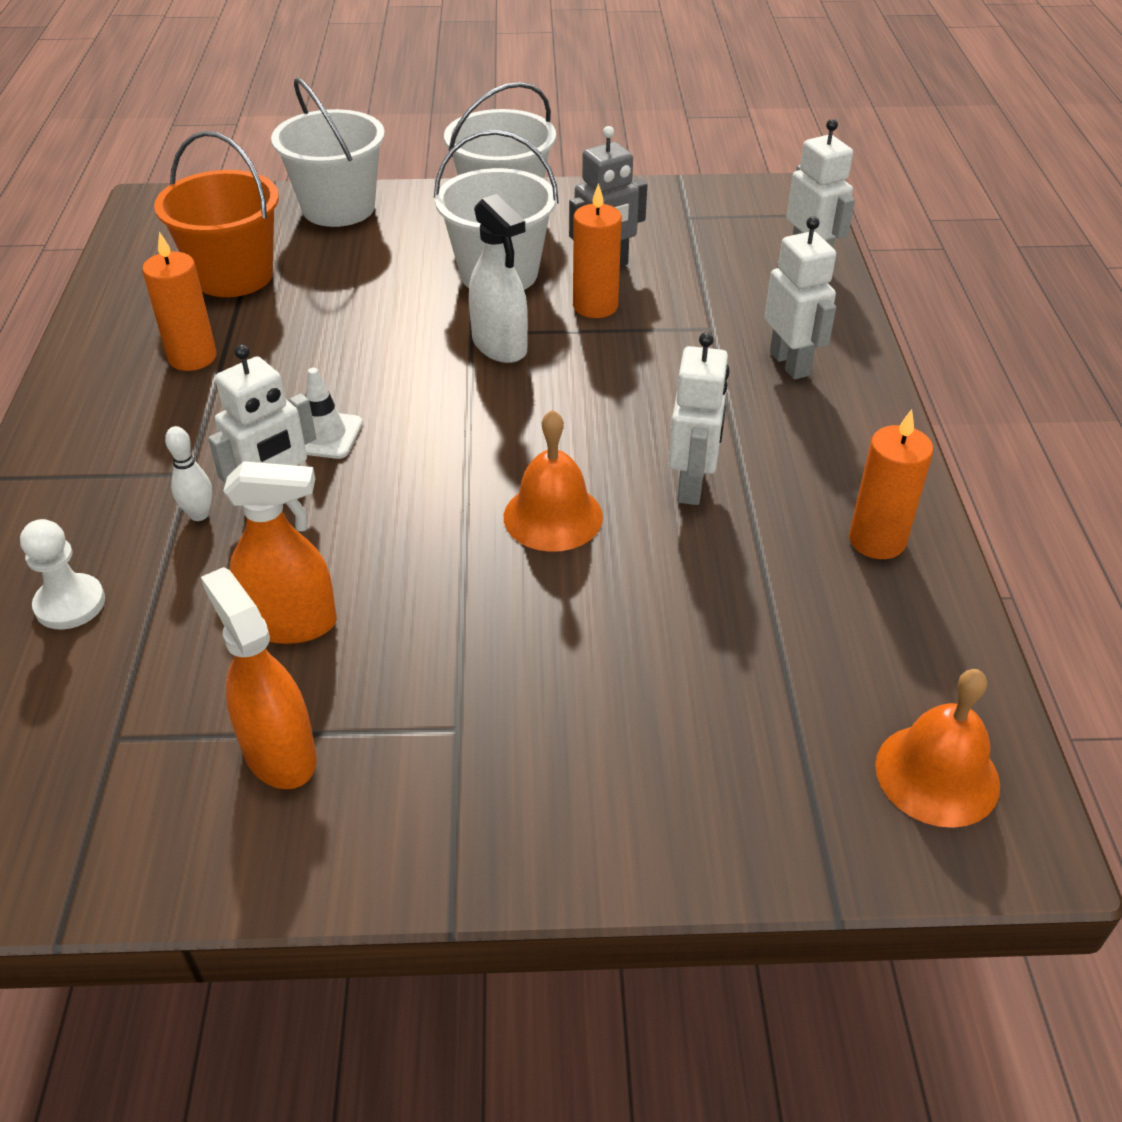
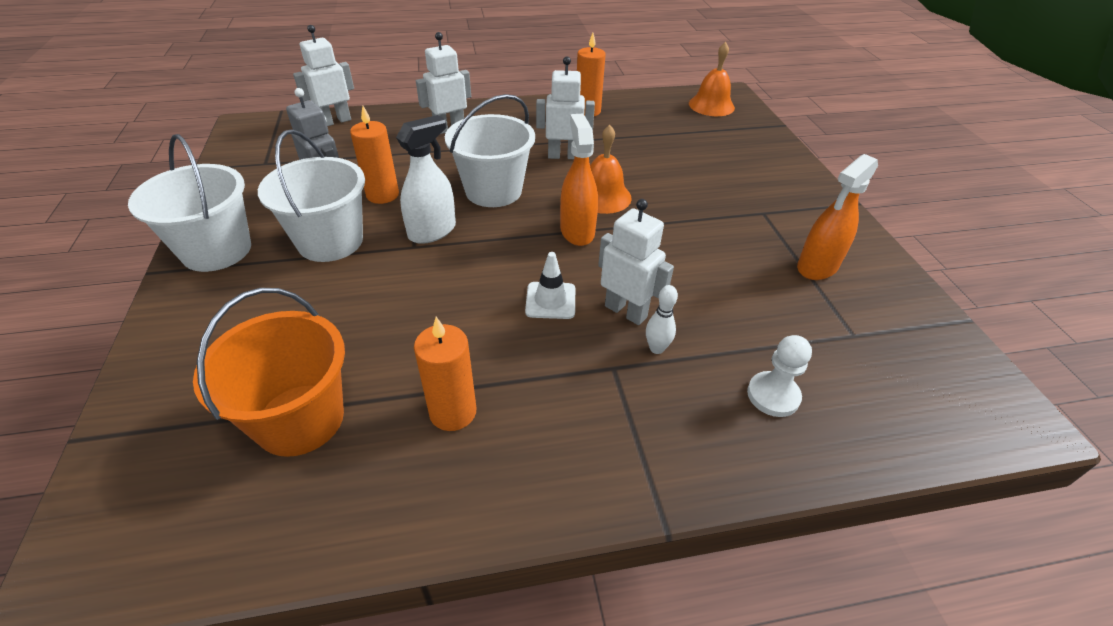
camera: 100 degrees left, 0 degrees up
orange spray bottle [223,461,337,644] -> orange spray bottle moved to [560,114,598,246]
white bucket [271,78,385,227] -> white bucket moved to [445,94,535,207]

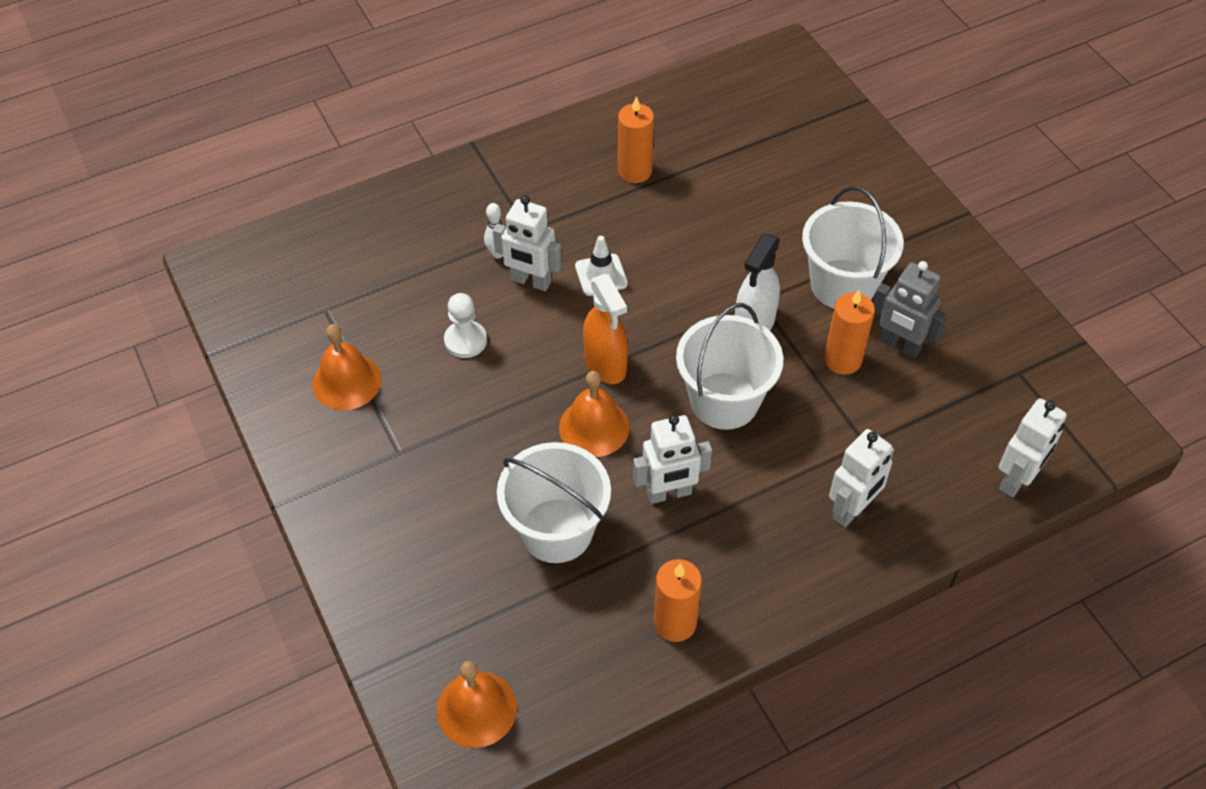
camera: 165 degrees right, 10 degrees up
white bucket [128,134,251,272] -> white bucket moved to [497,442,611,563]
orange bucket [193,288,345,457] -> none
white pawn [747,335,812,417] -> white pawn moved to [444,293,487,358]
orange spray bottle [797,154,878,280] -> orange bell [312,324,382,410]

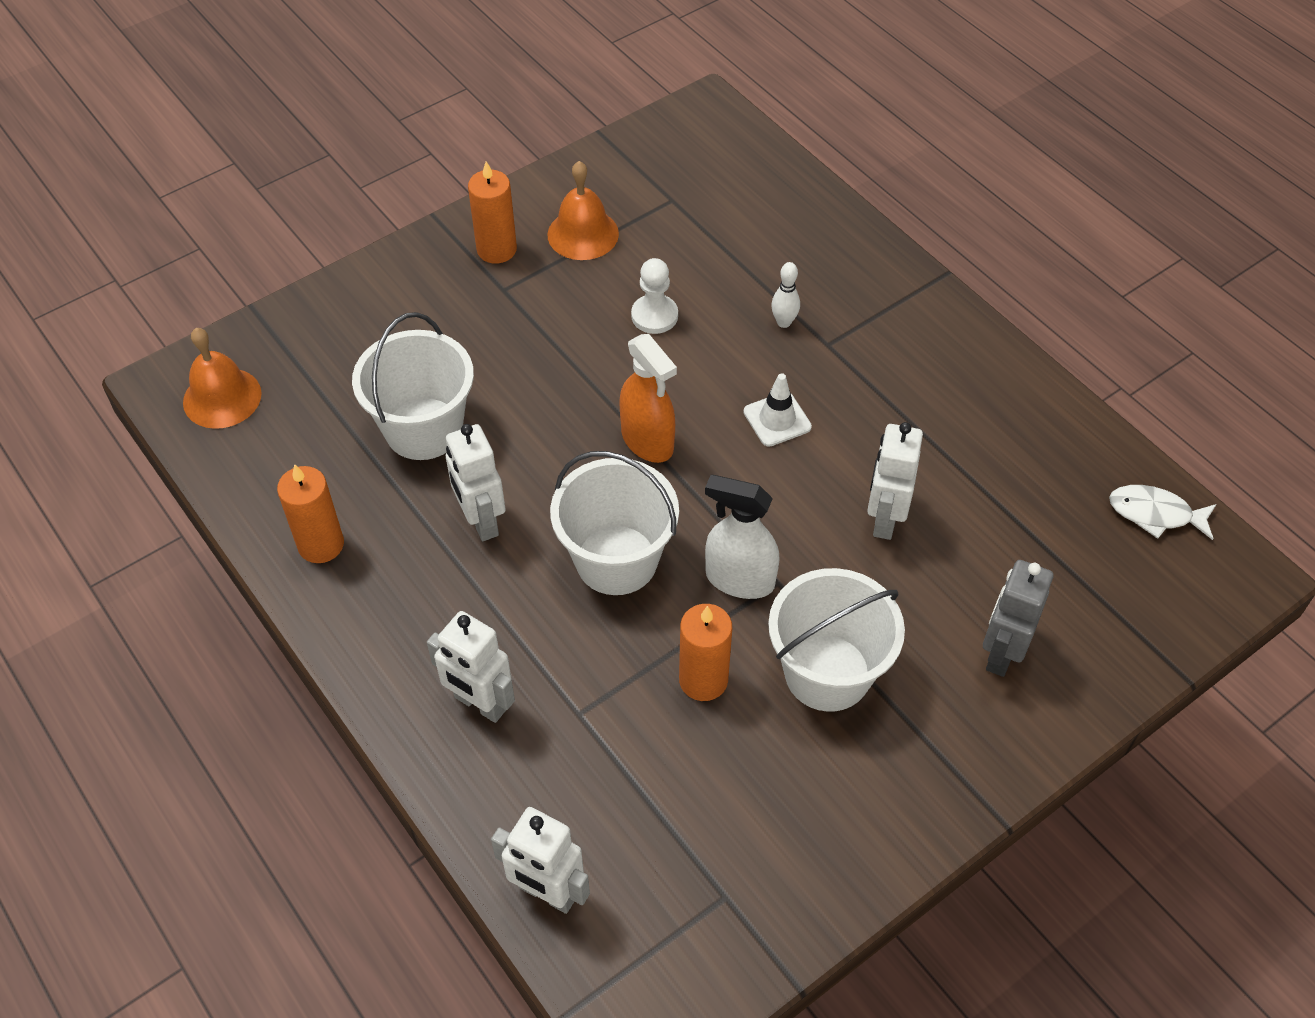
camera: 80 degrees right, 0 degrees up
white robot [493,195,562,291] -> white robot moved to [867,422,923,540]
orange bell [559,371,630,457] -> none
orange spray bottle [583,274,628,384] -> orange spray bottle turned 90 degrees counterclockwise [619,334,677,463]
orange candle [618,96,654,183] -> orange candle moved to [468,161,517,263]
grey robot [873,261,947,358] -> grey robot moved to [983,560,1053,677]
none -> white fish [1109,485,1217,540]

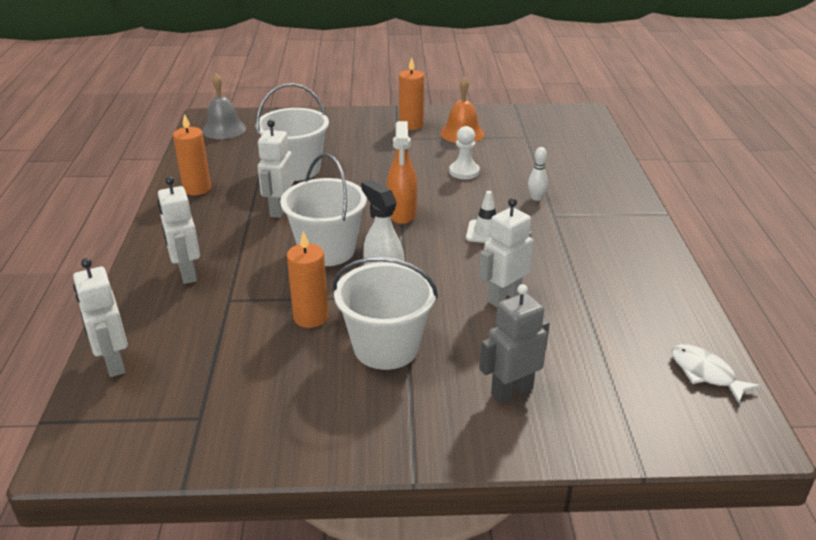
camera: 35 degrees right, 20 degrees down
orange bell [183,328,262,429] -> grey bell [202,73,246,139]

